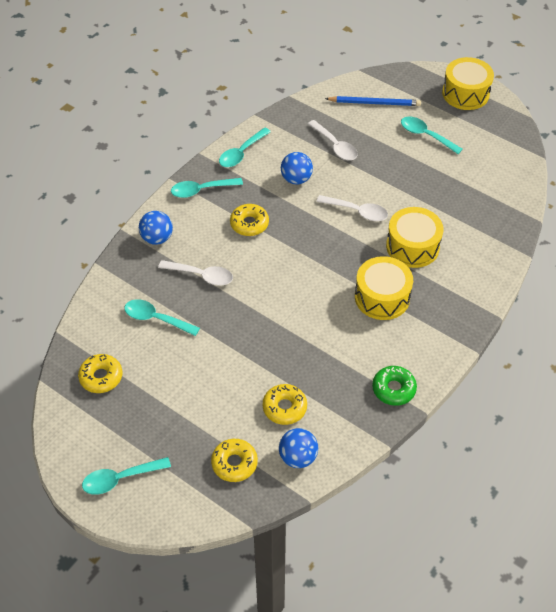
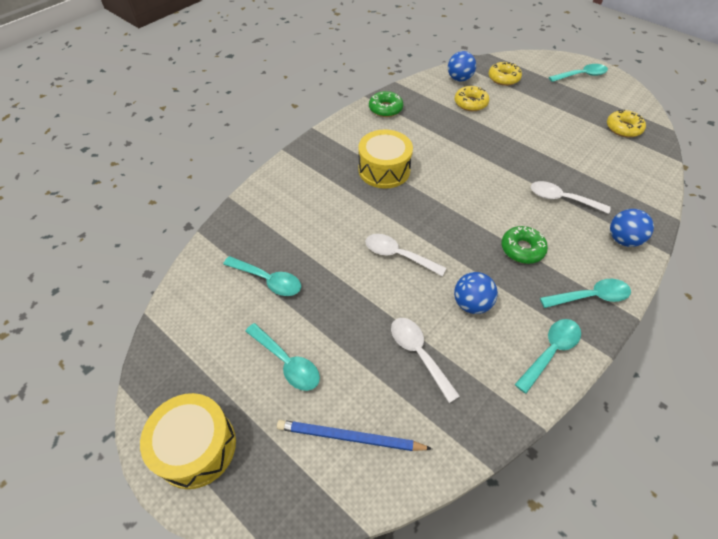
camera: 175 degrees left, 0 degrees up
turquoise spoon [124,299,200,336] -> turquoise spoon moved to [223,256,301,296]
yellow donut [230,204,269,236] -> green donut [501,226,548,264]
yellow drum [386,207,443,268] -> none

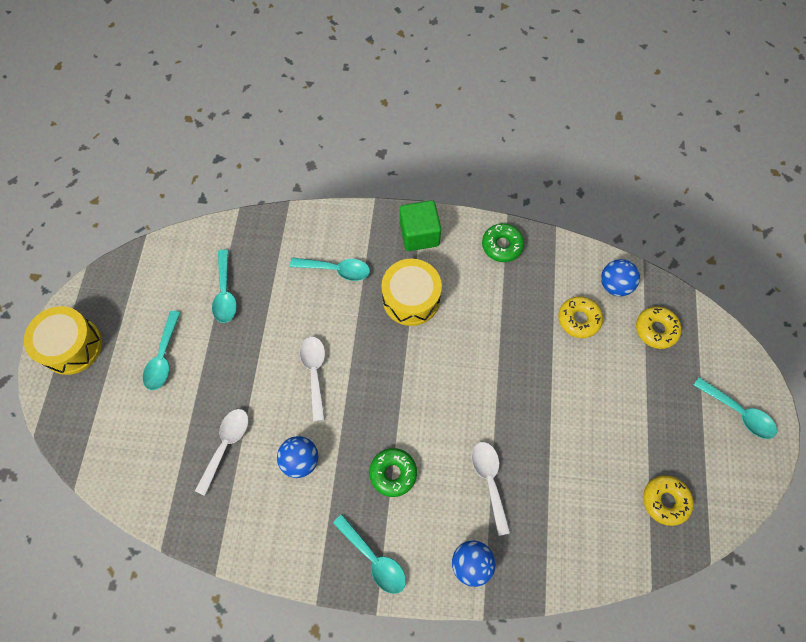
camera: 55 degrees right, 15 degrees up
blue pencil [277,420,432,451] -> none
turquoise spoon [514,319,581,394] -> turquoise spoon moved to [290,257,370,281]
none -> green cube [400,200,441,251]

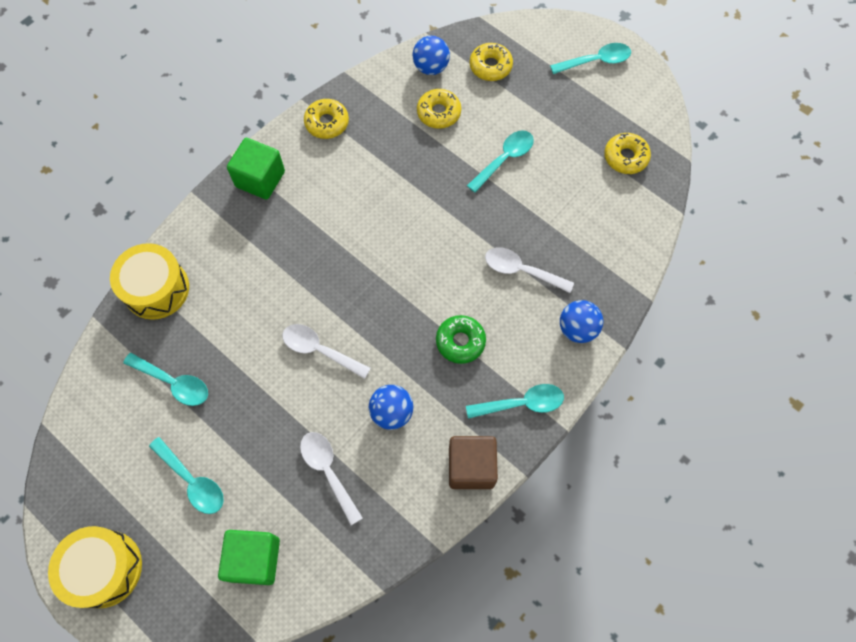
camera: 55 degrees left, 0 degrees up
turquoise spoon [290,257,370,281] -> turquoise spoon moved to [467,130,534,193]
yellow drum [381,259,442,326] -> yellow drum moved to [110,243,189,320]
green donut [482,223,524,262] -> yellow donut [304,99,349,139]
none -> green cube [218,530,280,585]
none -> brown cube [449,436,498,489]

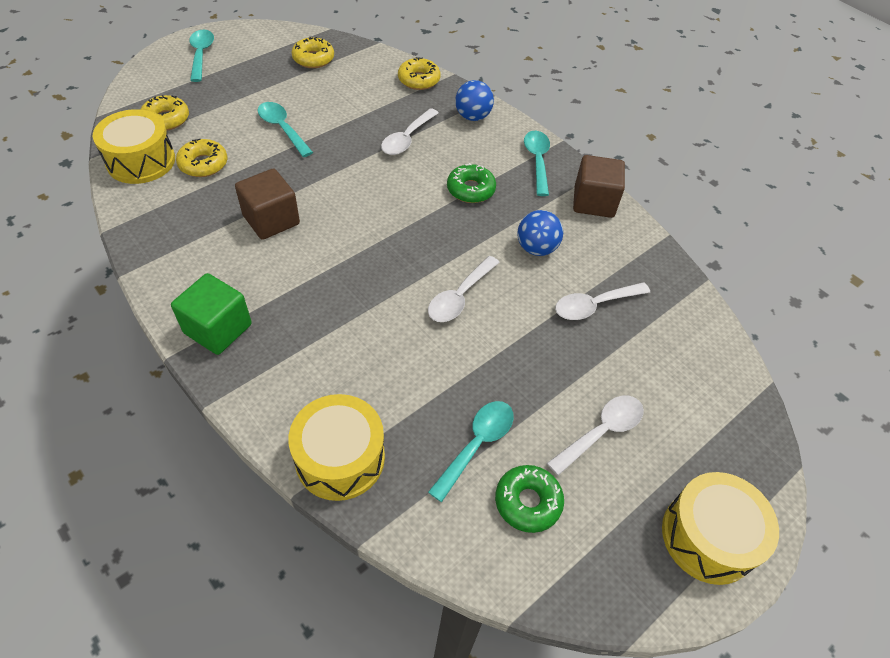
camera: 85 degrees left, 15 degrees down
turquoise spoon [149,437,224,514] -> white spoon [547,396,644,476]
green cube [218,530,280,585] -> none
yellow donut [304,99,349,139] -> yellow donut moved to [398,57,441,90]
blue ball [413,36,450,75] -> yellow drum [93,109,175,184]
none -> brown cube [235,169,300,240]
none -> green donut [495,465,564,533]

